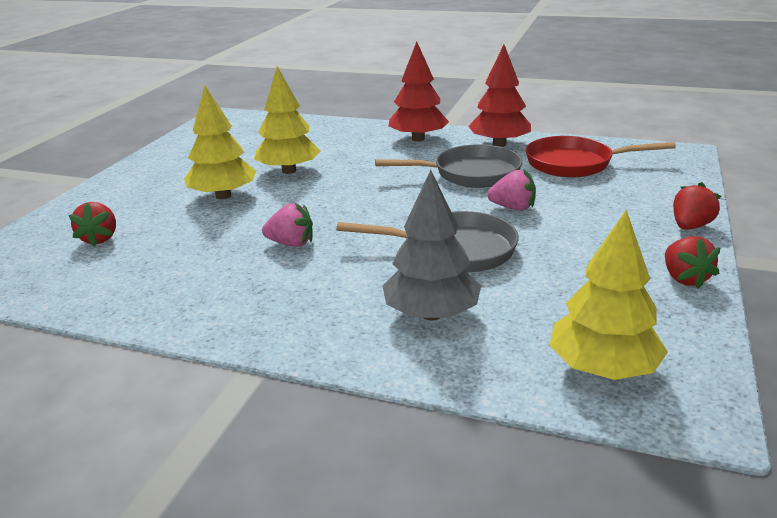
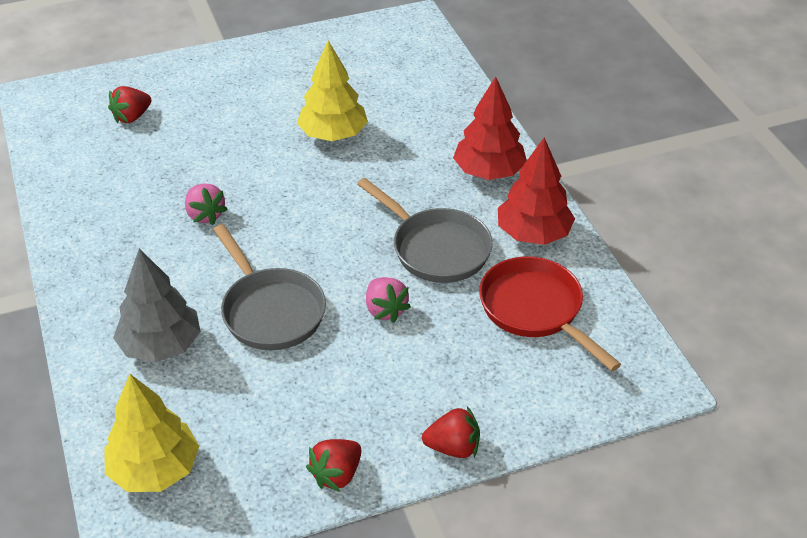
camera: 50 degrees right, 15 degrees up
yellow tree [184,85,256,199] -> none

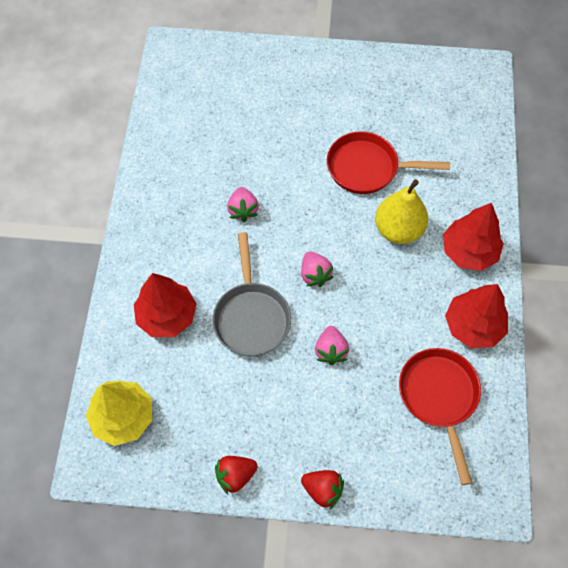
camera: 25 degrees right, 20 degrees up
red strawberry [108,86,151,123] -> none
grey tree [113,248,201,363] -> red tree [134,273,197,337]
yellow tree [297,41,368,141] -> red pan [327,131,450,194]
grey pan [357,178,493,283] -> none
none -> pink strawberry [301,252,334,287]
none -> yellow pear [375,179,428,244]

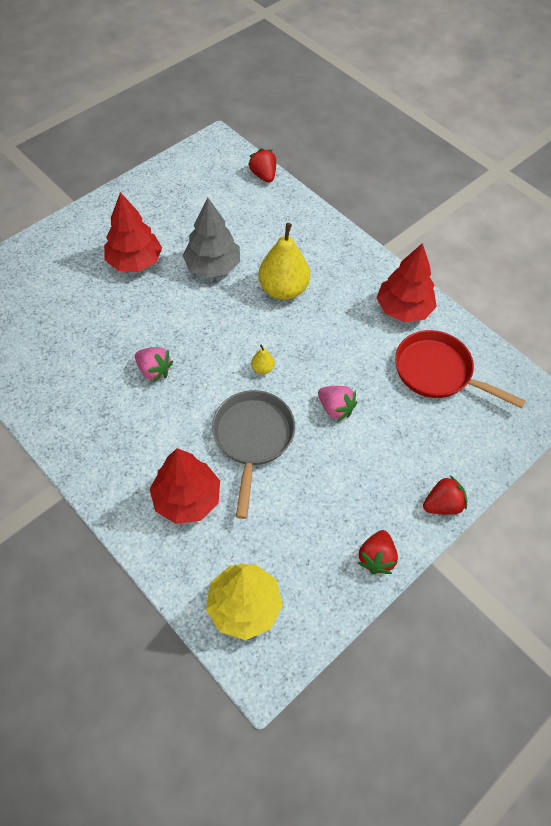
camera: 50 degrees left, 5 degrees down
grey pan [213,232,291,356] -> grey pan turned 120 degrees counterclockwise [212,390,295,519]
pink strawberry [301,252,334,287] -> yellow pear [251,345,275,374]
red pan [327,131,450,194] -> grey tree [182,198,240,278]
red tree [443,203,504,271] -> red tree moved to [104,192,162,272]
none -> red strawberry [248,148,276,183]

